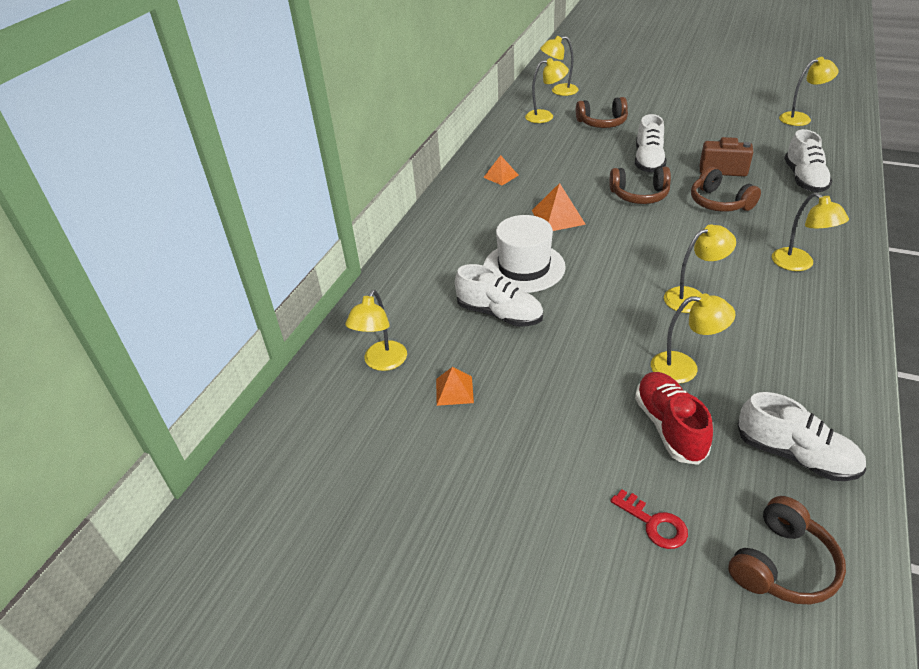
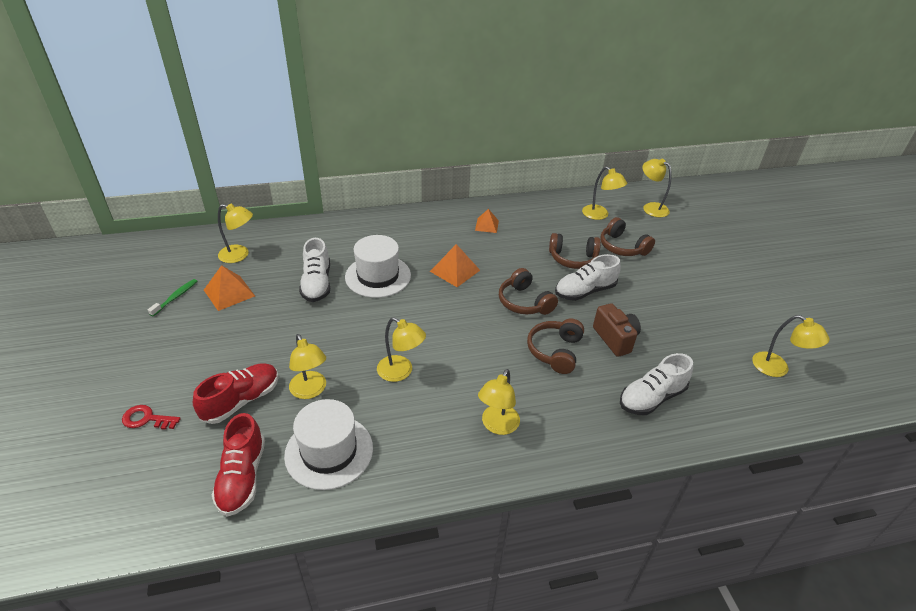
camera: 50 degrees right, 0 degrees up
yellow lamp [345,290,407,371] -> yellow lamp turned 150 degrees counterclockwise [218,204,253,263]
orange pyramid [436,367,474,406] -> orange pyramid [204,265,255,311], size x1.51
red key [610,489,688,549] -> red key turned 90 degrees clockwise [122,405,181,430]
brown headphones [728,496,846,604] -> brown headphones moved to [549,233,601,269]
white shoe [738,392,866,481] -> red shoe [212,413,265,517]
none -> green toothbrush [148,279,197,317]
none -> white hat [284,399,373,490]

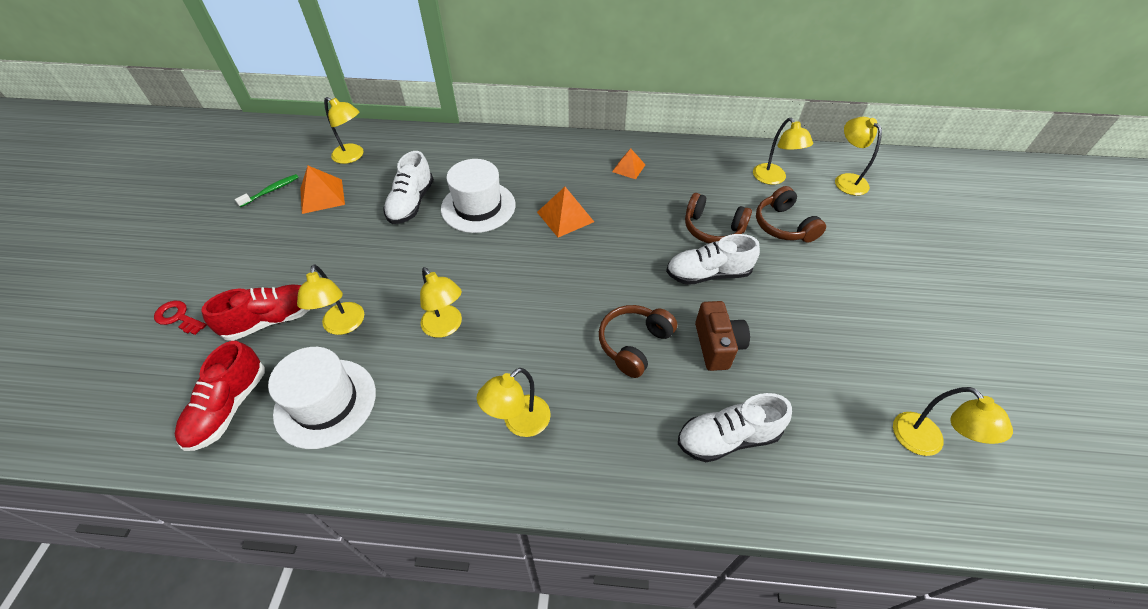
camera: 20 degrees right, 10 degrees up
brown headphones [499,268,558,315] -> none

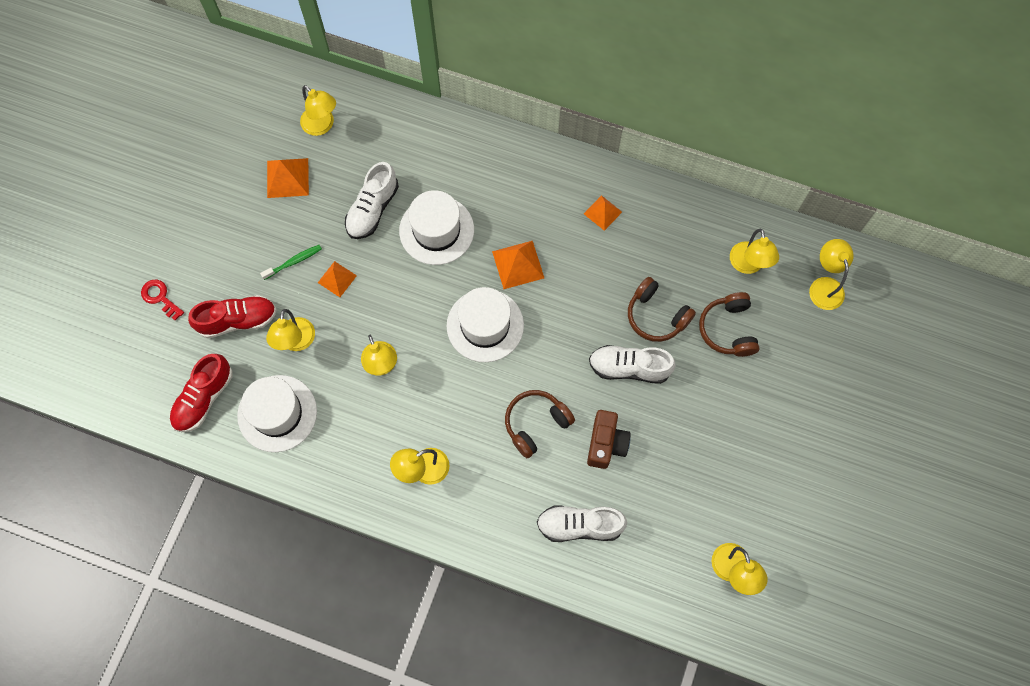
camera: 15 degrees right, 20 degrees up
green toothbrush [235,174,299,207] -> green toothbrush moved to [260,245,322,280]
none -> orange pyramid [318,261,357,297]
none -> white hat [446,287,524,362]

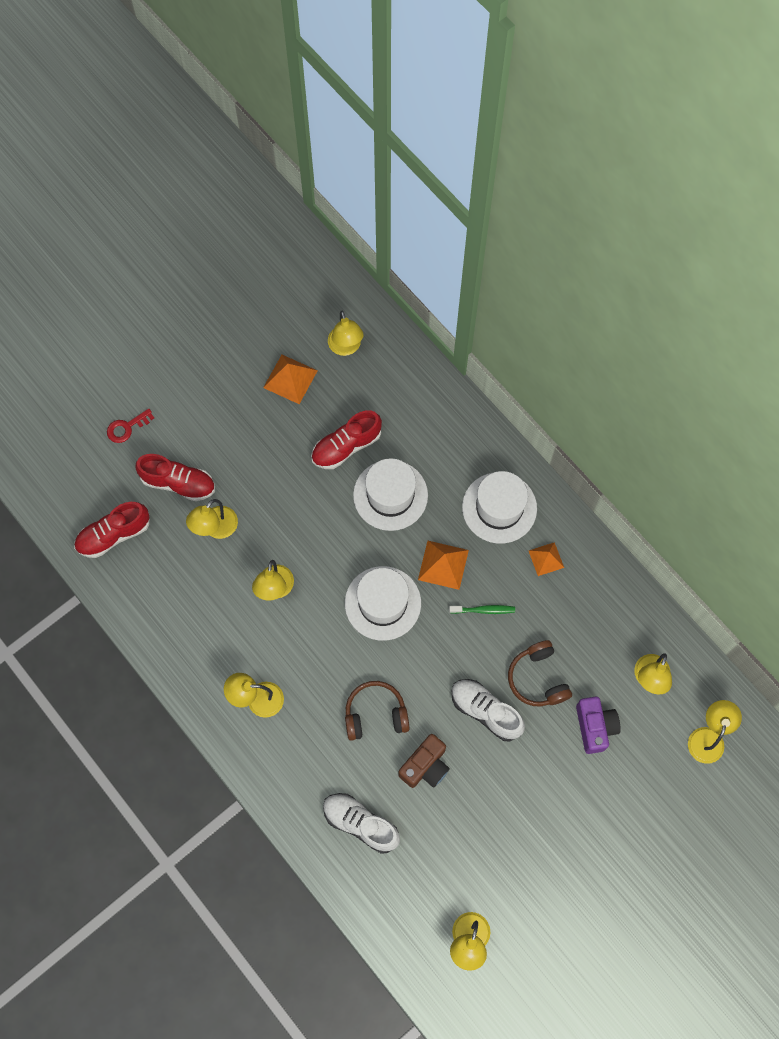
camera: 30 degrees right, 0 degrees up
red key [141,280,184,321] -> red key turned 105 degrees counterclockwise [107,409,154,443]
white hat [237,375,317,452] -> white hat moved to [462,471,537,544]
green toothbrush [260,245,322,280] -> green toothbrush moved to [449,605,515,614]
orange pyramid [318,261,357,297] -> none
white shoe [345,162,399,239] -> red shoe [311,410,382,469]
brown headphones [699,292,760,357] -> purple camera [576,697,621,754]

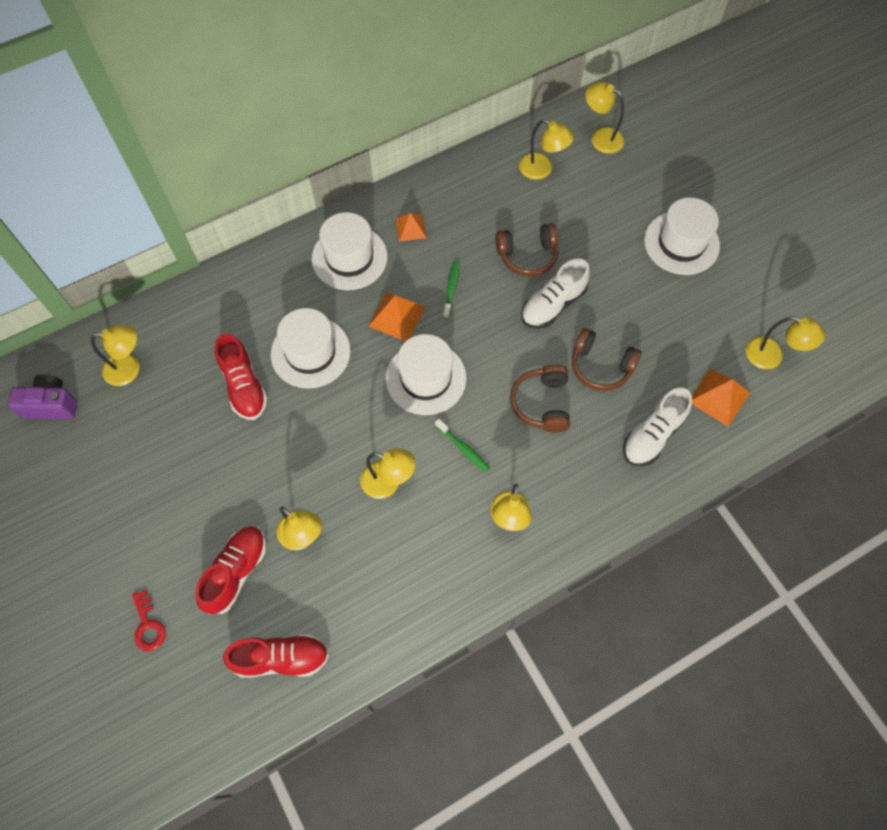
camera: 80 degrees left, 5 degrees down
red shoe [74,502,149,558] -> red shoe turned 75 degrees counterclockwise [223,634,329,678]
orange pyramid [263,355,318,404] -> orange pyramid moved to [692,369,750,427]
brown camera [398,734,450,788] -> brown headphones [572,328,642,391]
purple camera [576,697,621,754] -> purple camera moved to [8,374,77,419]
none -> green toothbrush [435,419,490,472]
none -> white hat [644,197,720,275]

